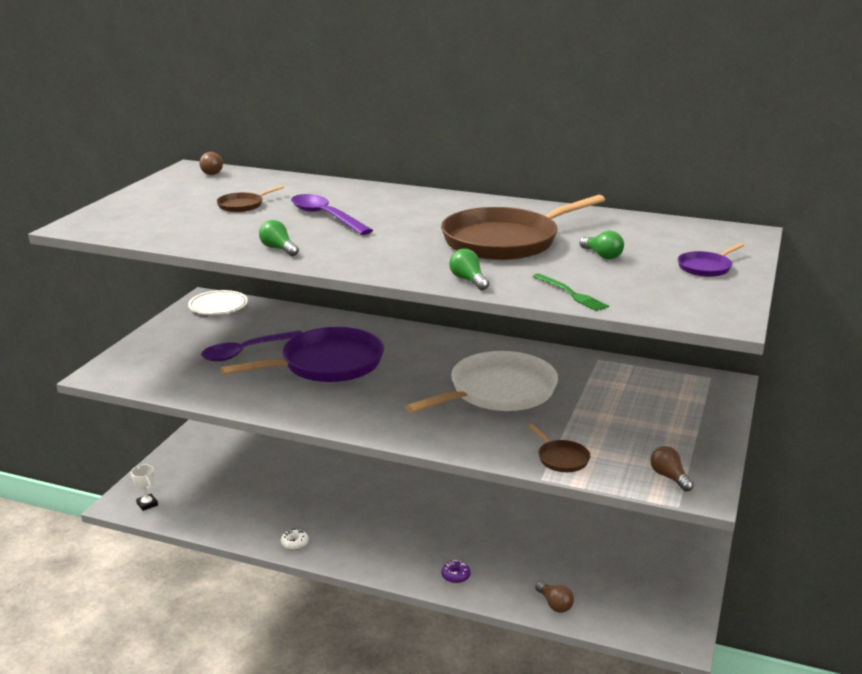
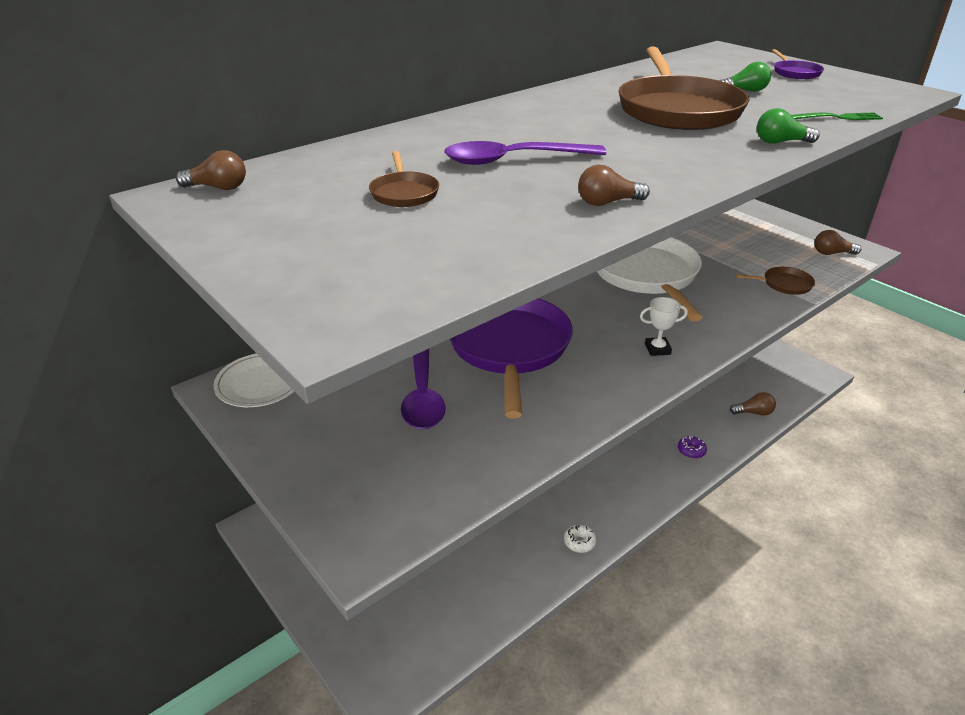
camera: 60 degrees left, 10 degrees up
white trophy [131,464,158,511] -> white trophy moved to [640,297,688,356]
green light bulb [259,220,299,256] -> brown light bulb [578,165,650,206]

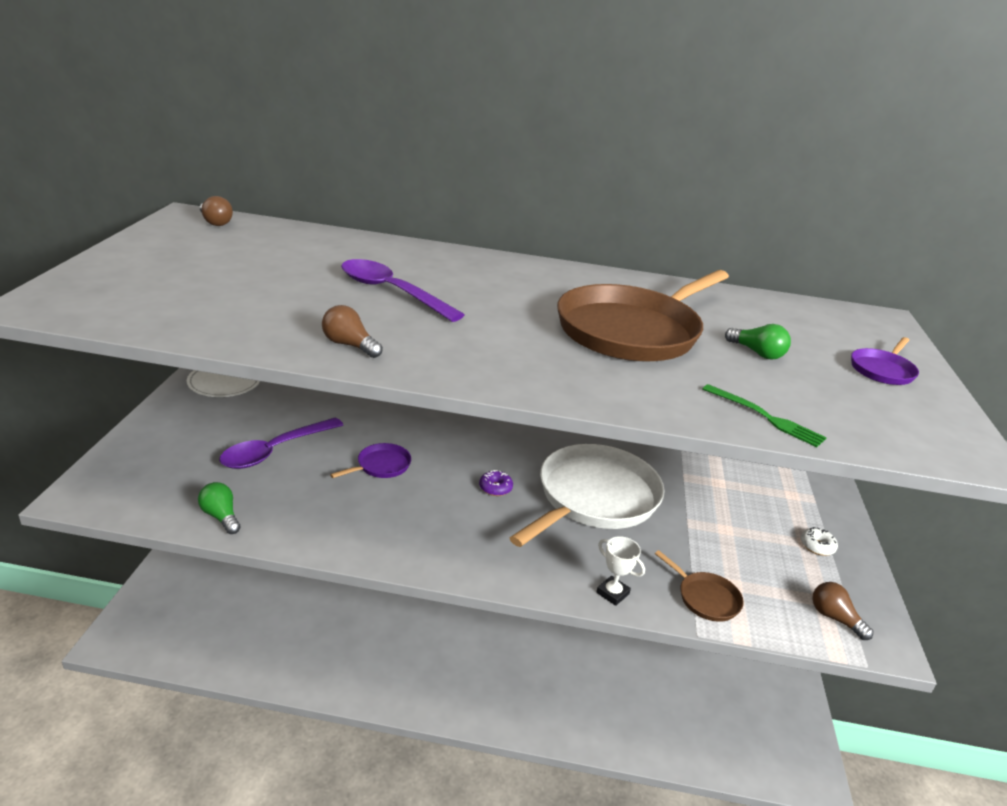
camera: 45 degrees right, 5 degrees down
brown pan [369,151,439,207] -> none
purple pan [450,298,573,418] -> purple pan [330,443,411,478], size x0.43
white donut [564,525,596,553] -> white donut moved to [801,527,838,556]
white trophy [640,297,688,356] -> white trophy moved to [597,536,645,606]
purple donut [678,436,707,459] -> purple donut moved to [479,470,513,496]
brown light bulb [730,392,776,416] -> none
green light bulb [757,108,820,143] -> green light bulb moved to [198,482,241,534]

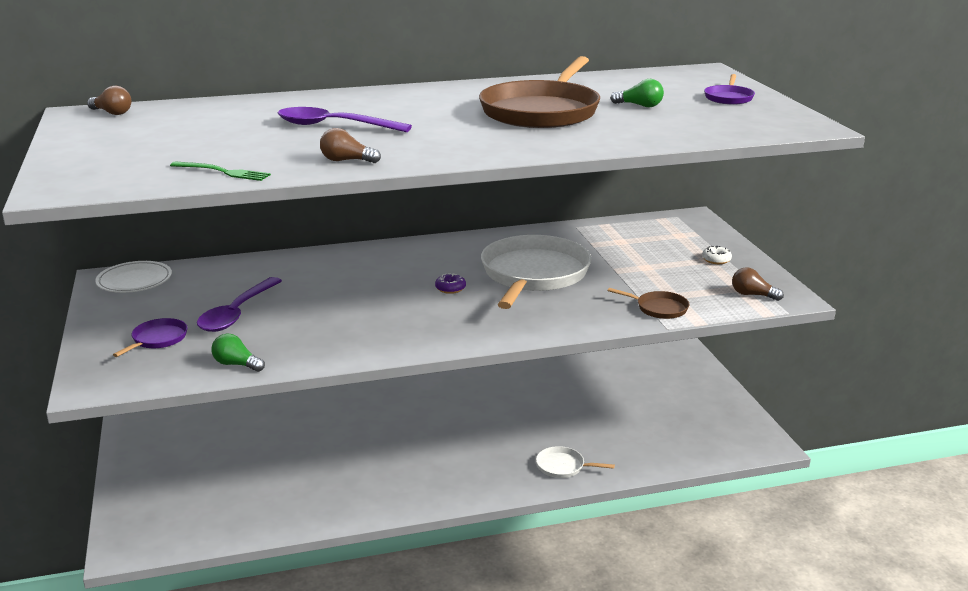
camera: 20 degrees left, 5 degrees down
purple pan [330,443,411,478] -> purple pan moved to [113,318,188,357]
white trophy [597,536,645,606] -> none
green fork [703,384,827,447] -> green fork moved to [170,162,271,181]
none -> white pan [536,446,615,478]

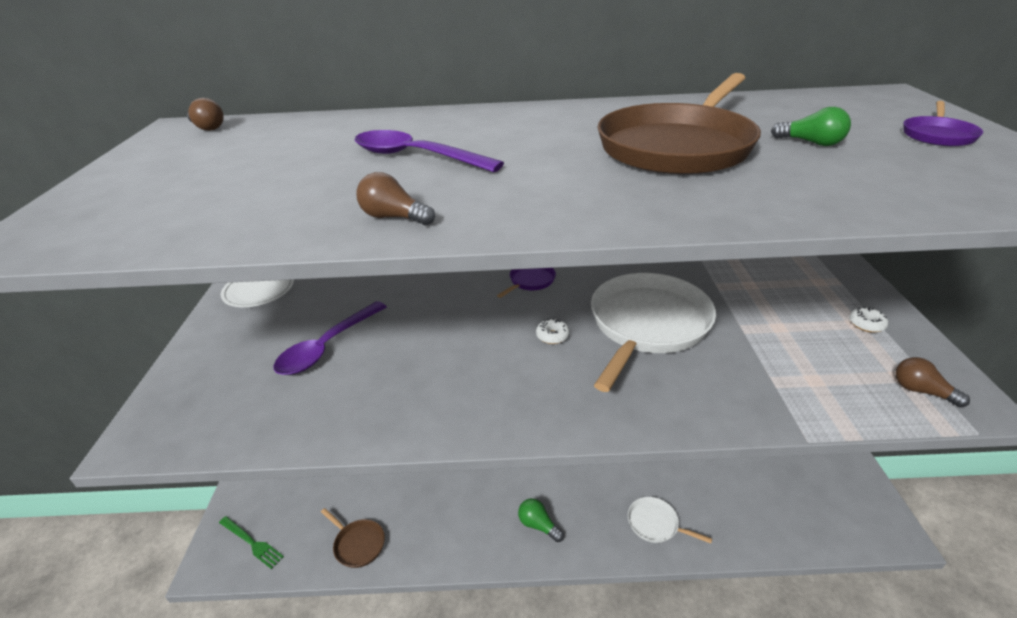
camera: 15 degrees right, 10 degrees up
purple pan [113,318,188,357] -> purple pan moved to [497,268,556,298]
green fork [170,162,271,181] -> green fork moved to [219,516,284,569]
green light bulb [212,333,265,372] -> green light bulb moved to [518,498,564,542]
purple donut [435,273,466,294] -> white donut [536,318,570,344]
brown pan [607,288,689,319] -> brown pan moved to [321,508,385,568]

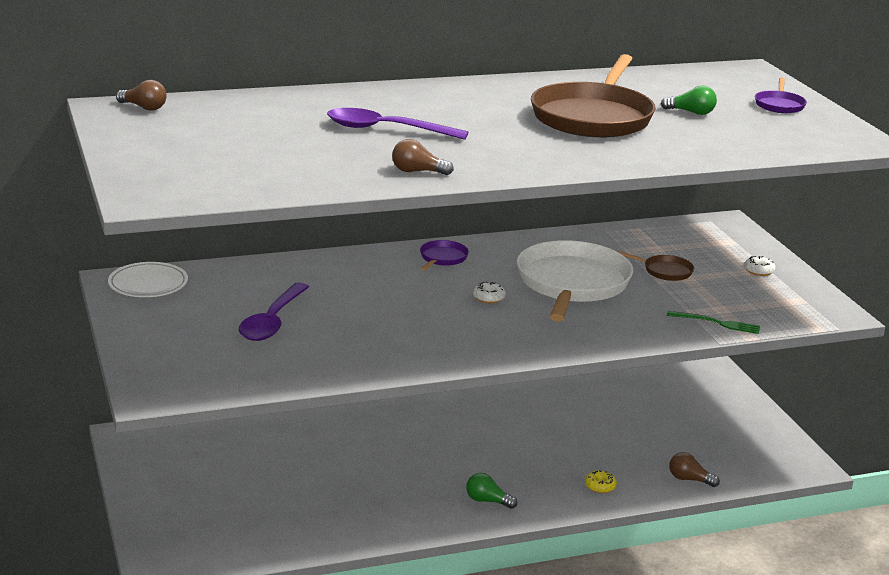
camera: 20 degrees left, 10 degrees down
green fork [219,516,284,569] -> green fork moved to [667,311,760,334]
brown pan [321,508,385,568] -> brown pan moved to [617,251,694,281]
white pan [628,497,712,544] -> yellow donut [585,470,617,493]
brown light bulb [896,357,970,408] -> brown light bulb moved to [669,452,720,487]

